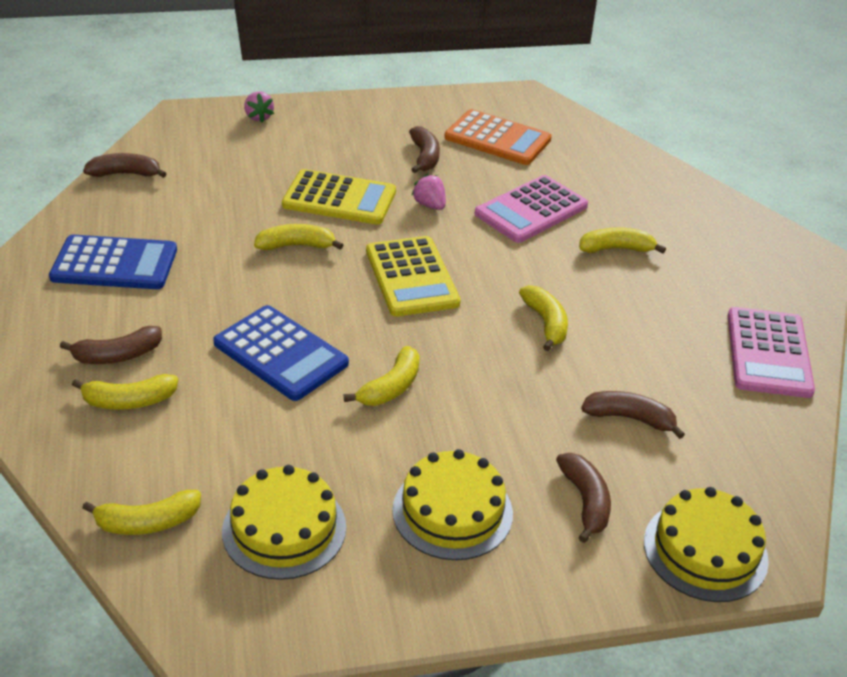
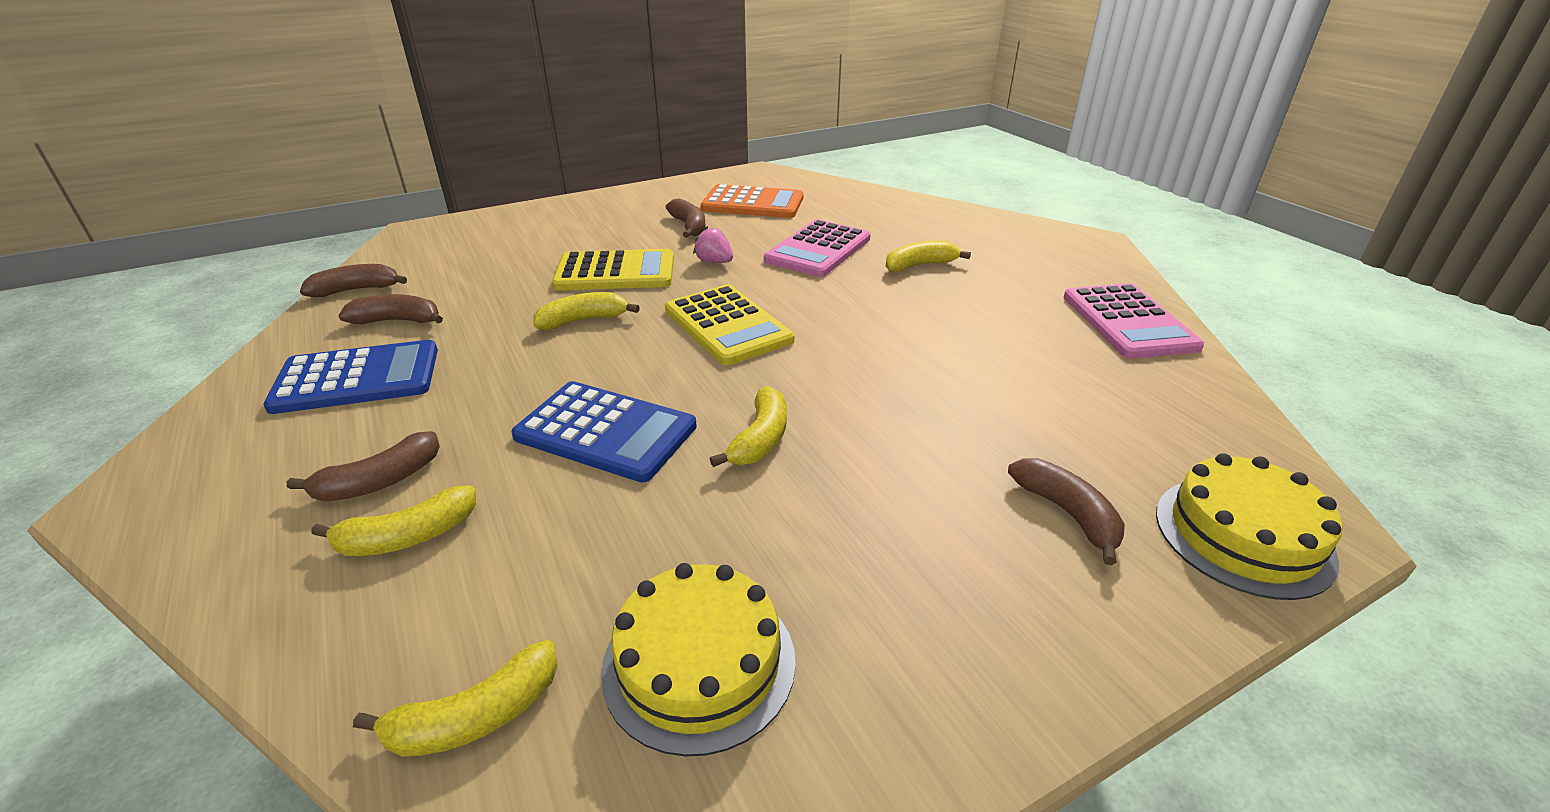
camera: 15 degrees left, 5 degrees down
pink strawberry [244,91,274,122] -> none
yellow cake [392,449,513,560] -> none
yellow banana [519,285,568,351] -> none
brown banana [581,391,685,439] -> brown banana moved to [338,294,443,324]

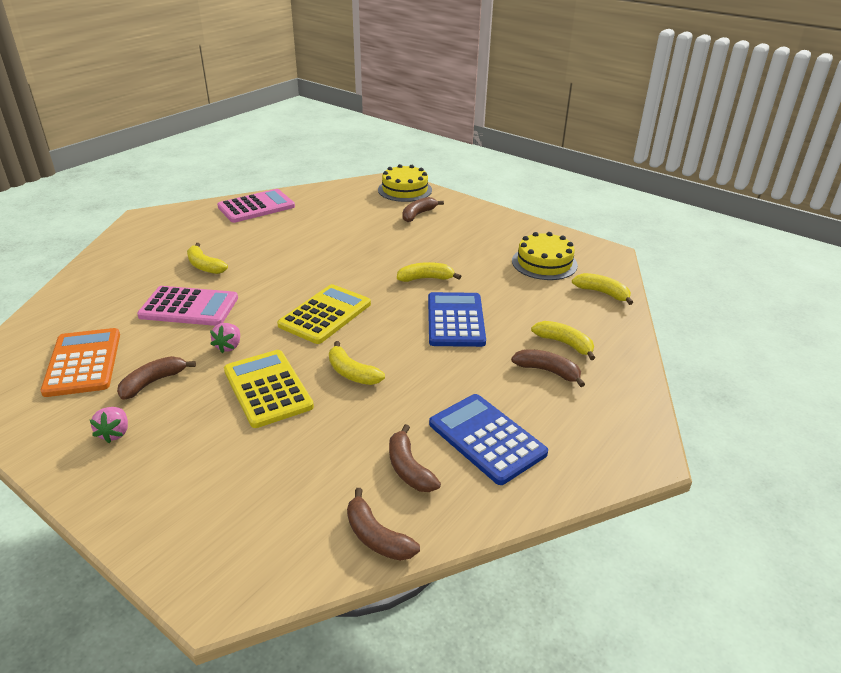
camera: 115 degrees left, 0 degrees up
none -> pink strawberry [90,407,128,443]

